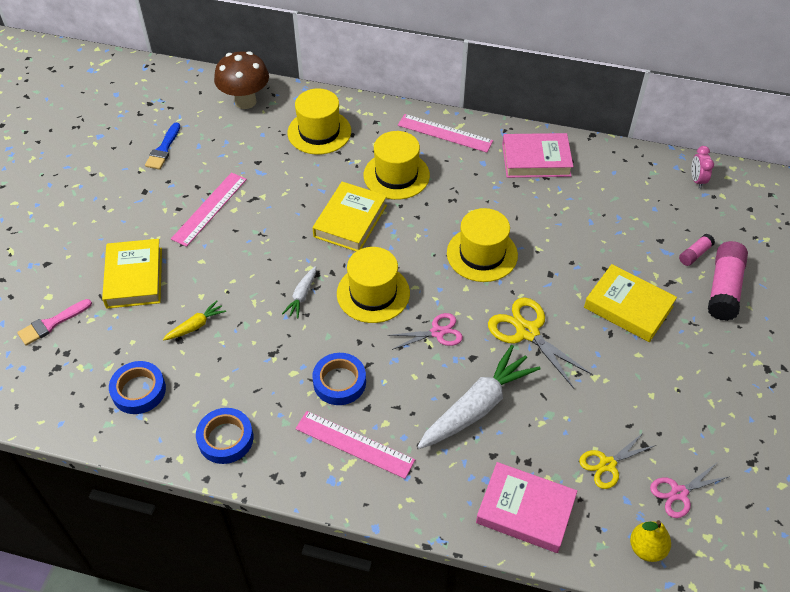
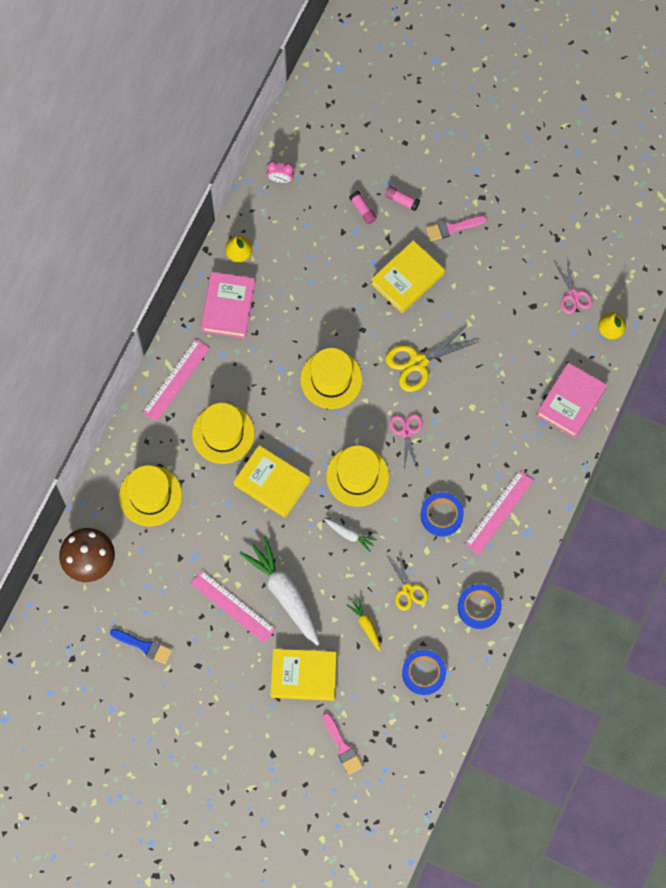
camera: 80 degrees left, 20 degrees up
white carrot [417,345,541,449] -> white carrot moved to [239,536,319,646]
yellow scissors [579,432,656,489] -> yellow scissors moved to [386,550,428,611]
pink glue stick [708,241,748,321] -> pink glue stick [385,186,420,211], size x0.50
none -> yellow pear [225,235,252,262]
none -> pink brush [426,216,487,241]

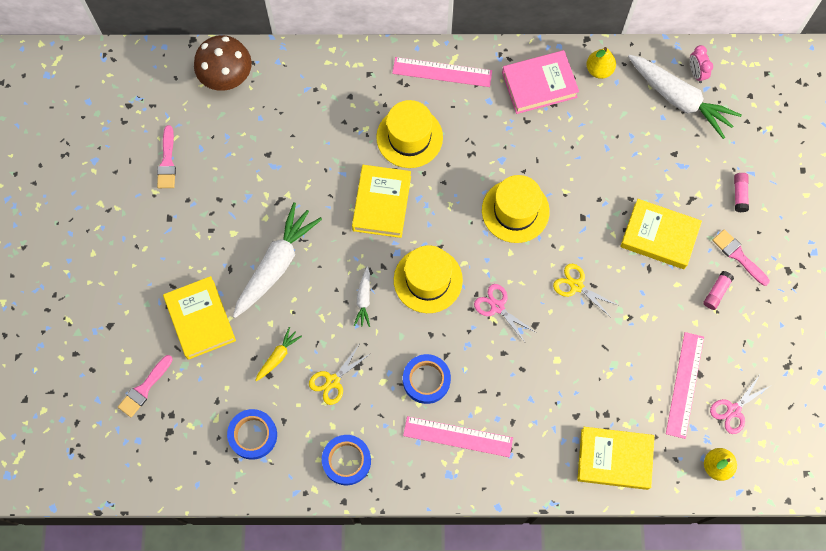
camera: 65 degrees right, 0 degrees up
blue brush [110,629,172,664] -> pink brush [157,125,176,188]
yellow hat [119,465,182,526] -> none
pink ruler [190,570,276,643] -> pink ruler moved to [666,332,704,439]
pink glue stick [349,191,377,224] -> pink glue stick moved to [703,271,734,310]
yellow scissors [385,325,478,392] -> yellow scissors [553,264,617,316], size x0.64
pink scissors [390,413,422,470] -> pink scissors turned 105 degrees counterclockwise [474,284,536,342]
pink book [536,362,607,438] -> yellow book [577,427,655,490]
none -> white carrot [628,55,742,139]

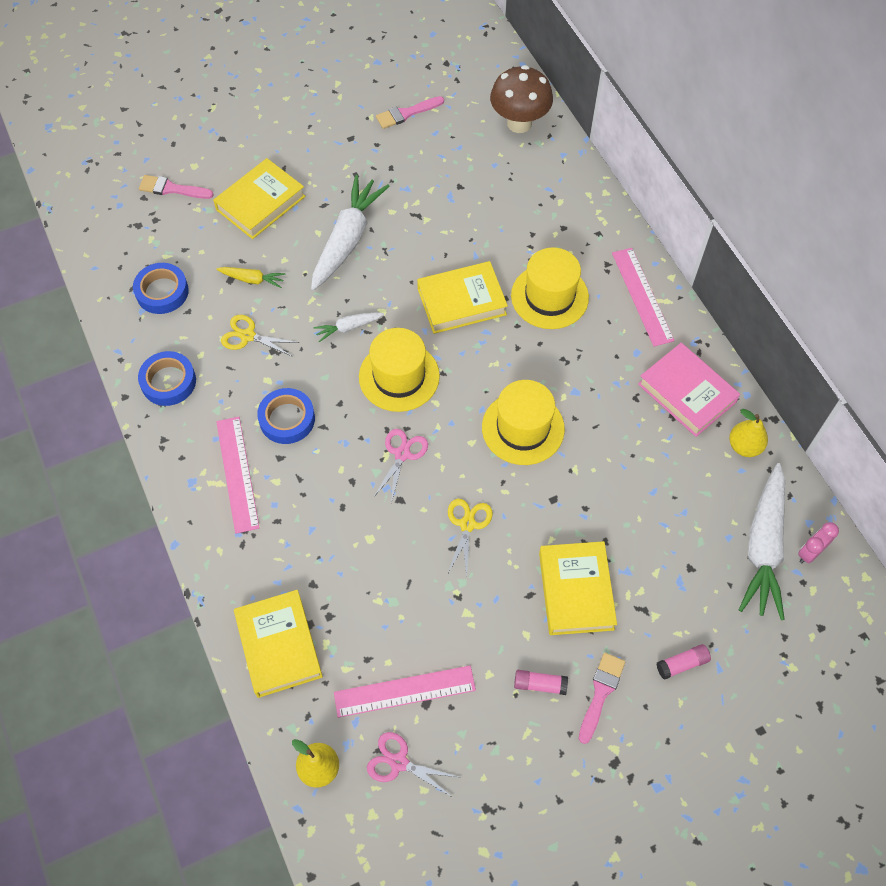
camera: 65 degrees right, 10 degrees down
white carrot [233,202,322,318] -> white carrot turned 75 degrees counterclockwise [311,175,390,290]

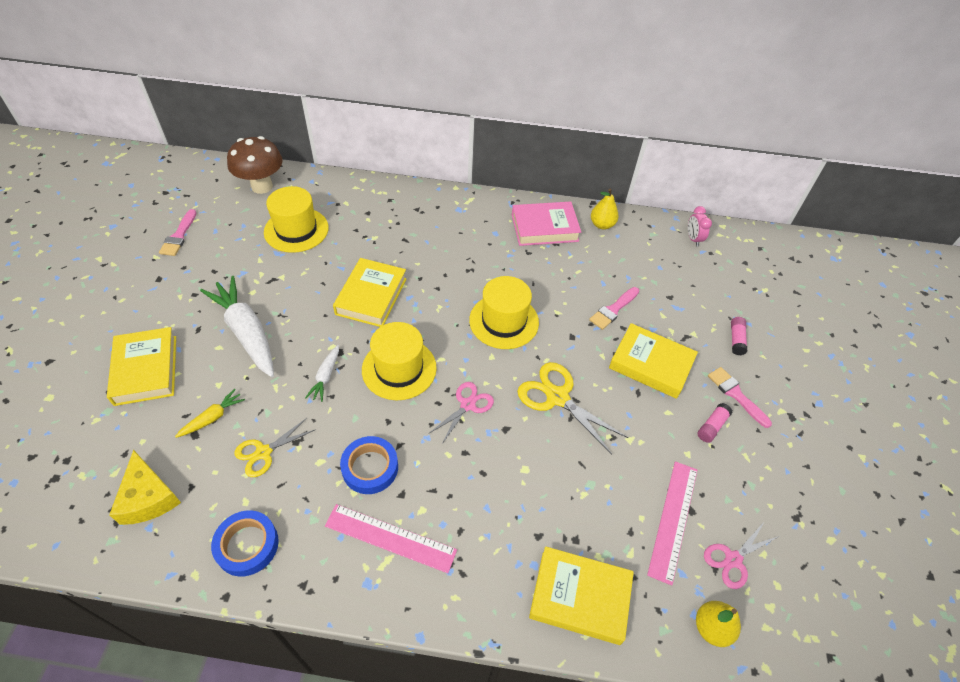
camera: 60 degrees left, 10 degrees down
blue tape [133,263,189,314] -> yellow cheese [109,450,181,525]
pink brush [139,175,214,199] -> pink brush moved to [589,287,639,330]
pink scissors [373,429,428,503] -> pink scissors turned 75 degrees clockwise [428,382,494,444]
yellow scissors [448,499,493,576] -> yellow scissors [517,362,629,454], size x1.56
yellow hat [511,247,589,329] -> yellow hat moved to [264,186,329,253]
pink ruler [612,248,675,346] -> none
white carrot [739,463,785,620] -> none

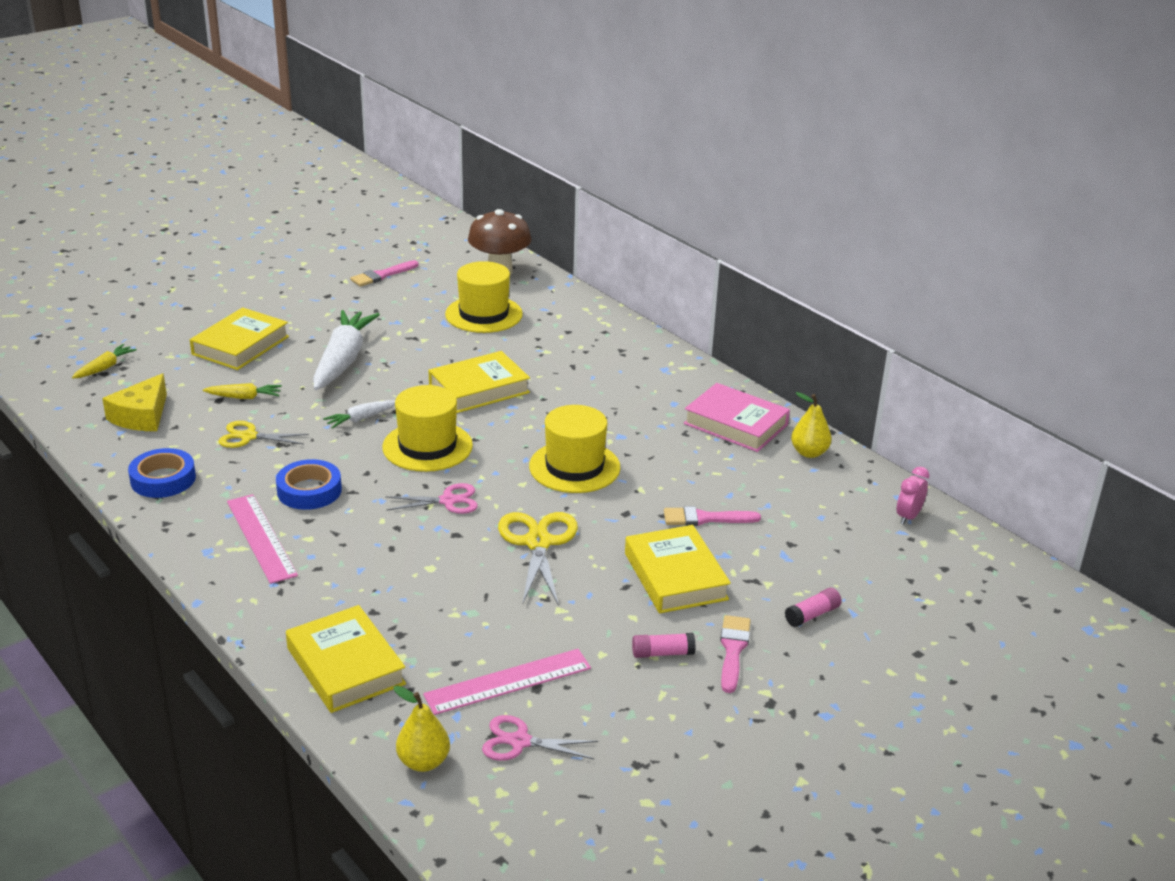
camera: 45 degrees right, 20 degrees down
none -> yellow carrot [72,344,137,379]

